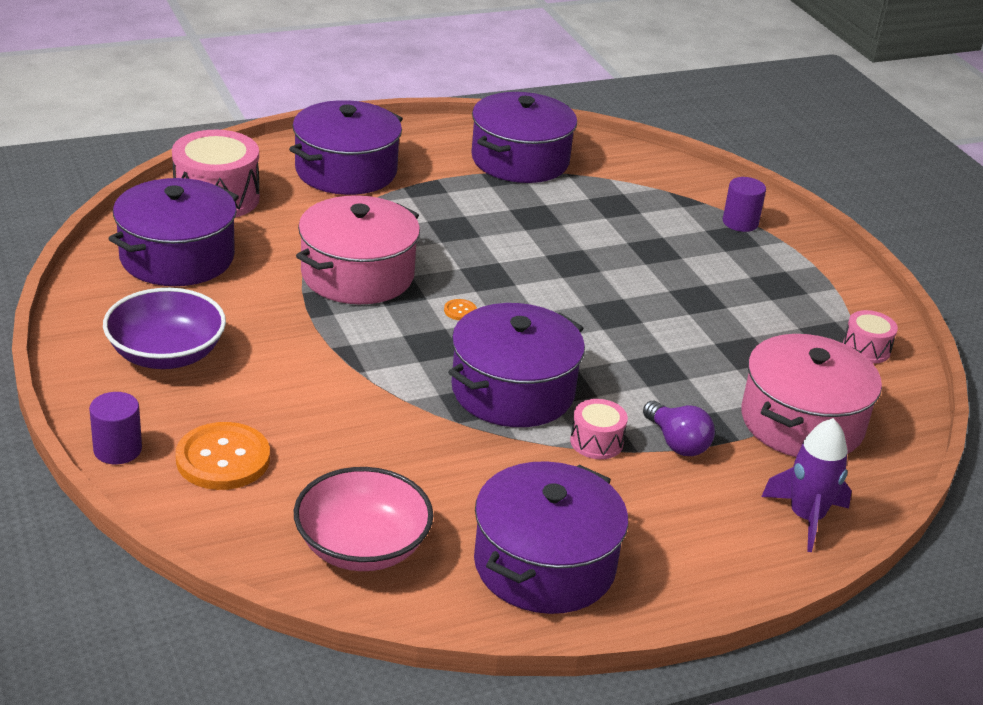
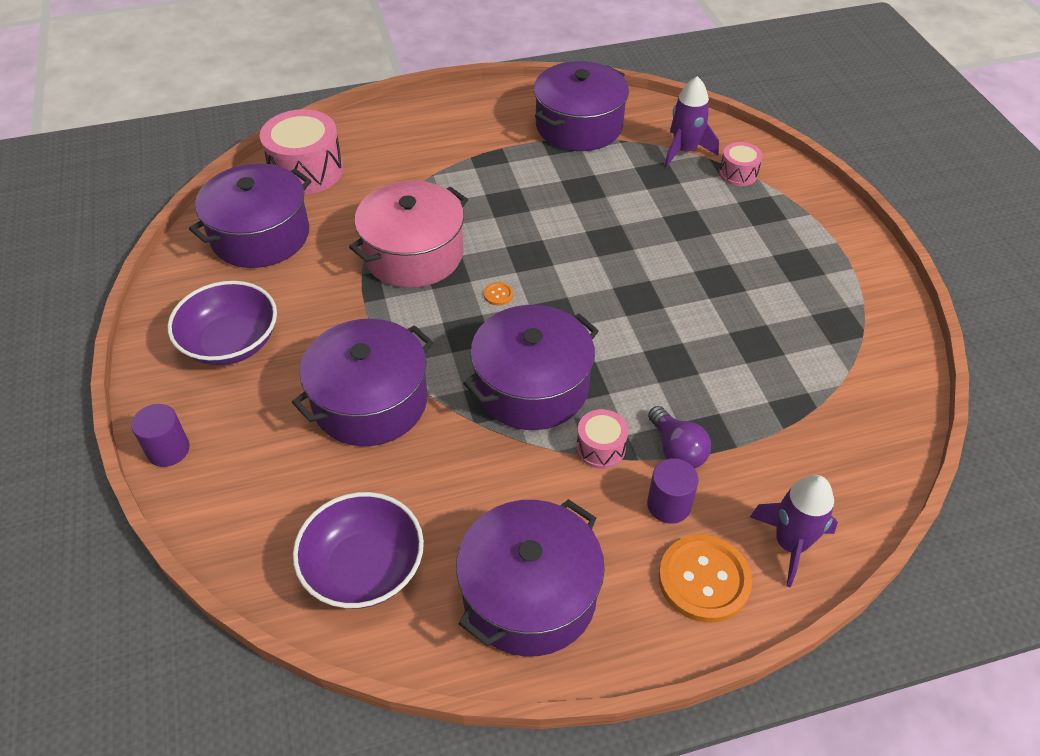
camera: 10 degrees right, 15 degrees up
orange button [176,422,270,490] -> orange button moved to [659,535,752,623]
purple pot [289,100,403,195] -> purple pot moved to [292,319,433,446]
pink bowl [294,467,433,571] -> purple bowl [293,492,424,609]
purple cylinder [723,177,766,232] -> purple cylinder moved to [647,458,699,524]
pink pot [741,334,882,457] -> none
pink drum [843,310,898,363] -> pink drum moved to [719,142,763,186]
none -> purple rocket [664,76,719,168]

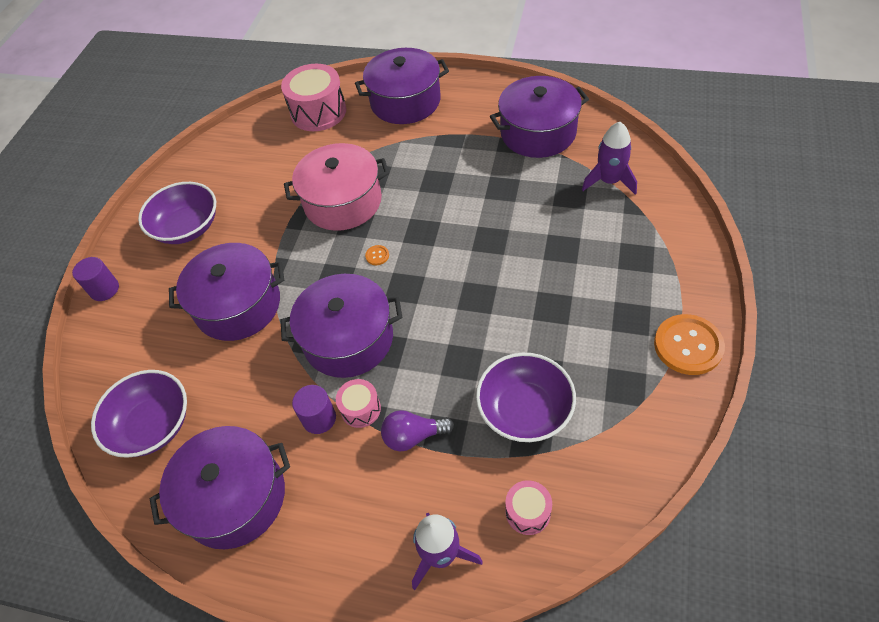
camera: 35 degrees right, 5 degrees up
purple pot [189,163,312,268] -> purple pot moved to [355,48,449,124]
purple cylinder [647,458,699,524] -> purple cylinder moved to [292,385,336,434]
purple light bulb [648,406,711,469] -> purple light bulb turned 75 degrees clockwise [381,410,454,451]
orange button [659,535,752,623] -> orange button moved to [654,314,725,375]
pink drum [719,142,763,186] -> pink drum moved to [505,480,552,535]
none -> purple bowl [476,353,576,442]

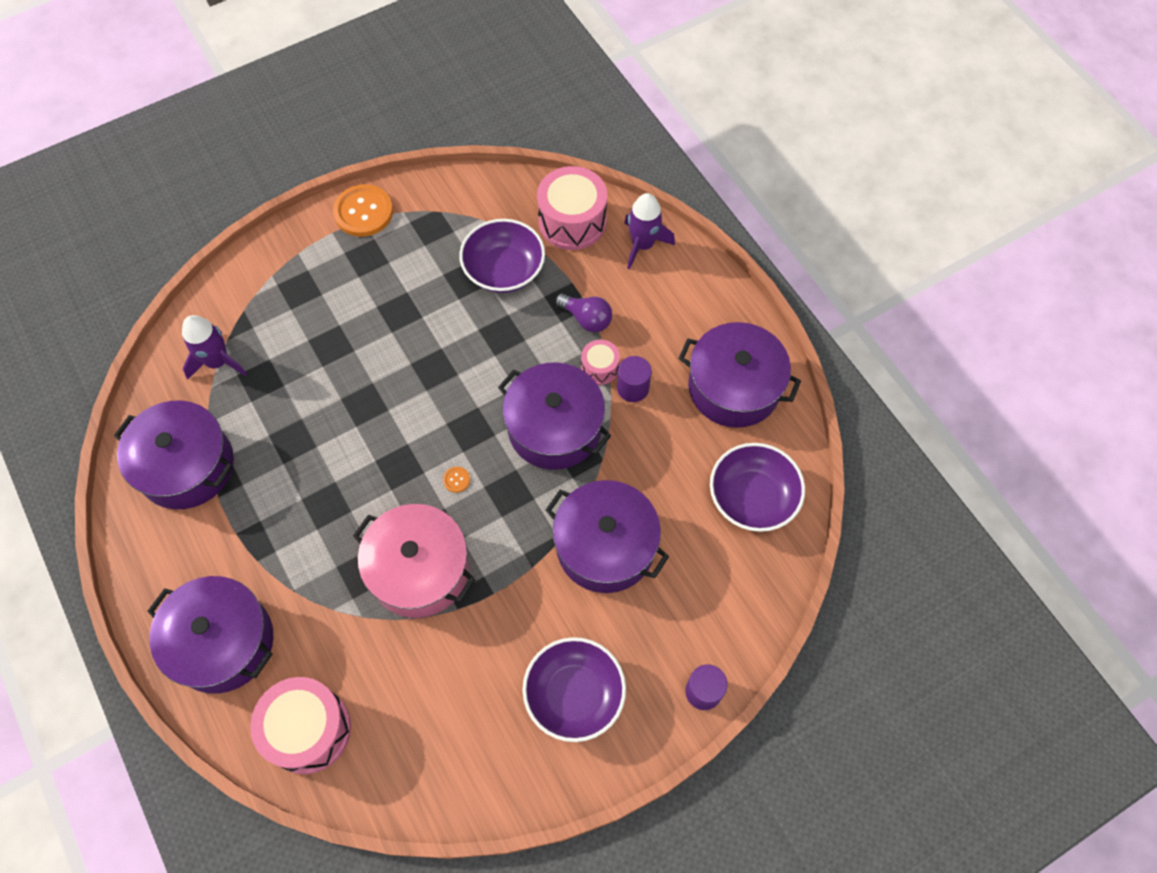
camera: 140 degrees left, 10 degrees up
pink drum [505,480,552,535] -> pink drum [537,166,607,250], size x1.92

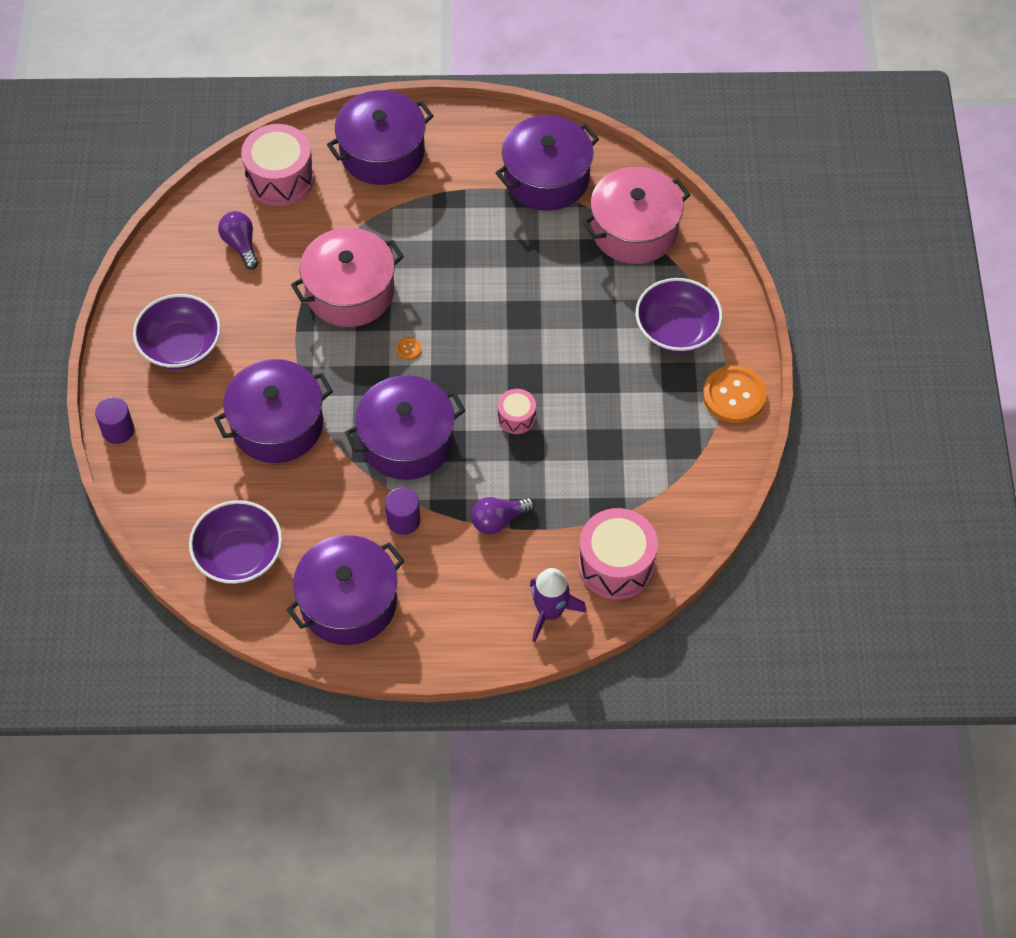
camera: 120 degrees right, 5 degrees down
purple rocket [182,315,247,380] -> pink pot [582,167,690,264]
purple bowl [459,219,545,293] -> purple bowl moved to [636,278,723,353]
pink drum [581,340,620,385] -> pink drum moved to [498,389,536,434]
none -> purple light bulb [218,211,258,269]

